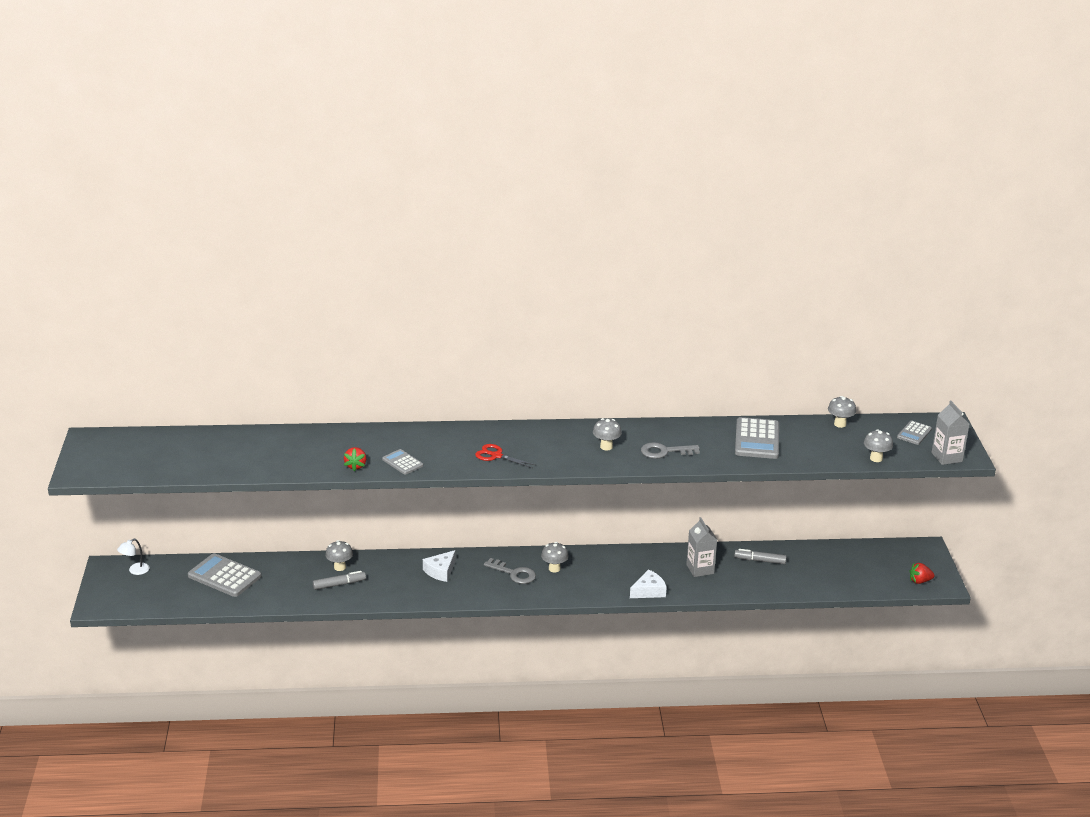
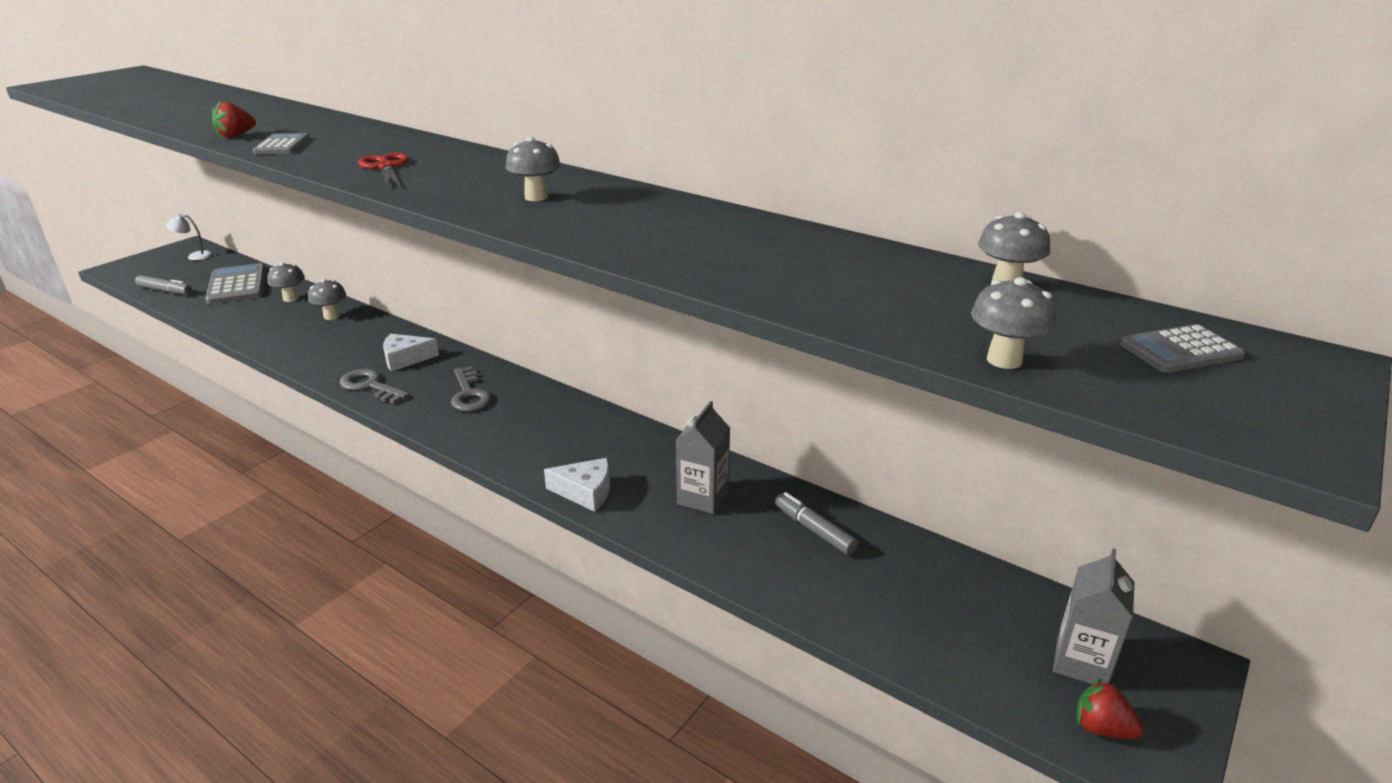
camera: 40 degrees right, 0 degrees up
grey marker [313,571,366,590] -> grey marker moved to [135,275,192,295]
grey mushroom [541,542,569,572] -> grey mushroom moved to [267,262,305,302]
grey key [641,442,700,459] -> grey key moved to [340,369,409,404]
grey calculator [735,417,779,459] -> none
grey carton [931,401,970,465] -> grey carton moved to [1053,548,1134,684]

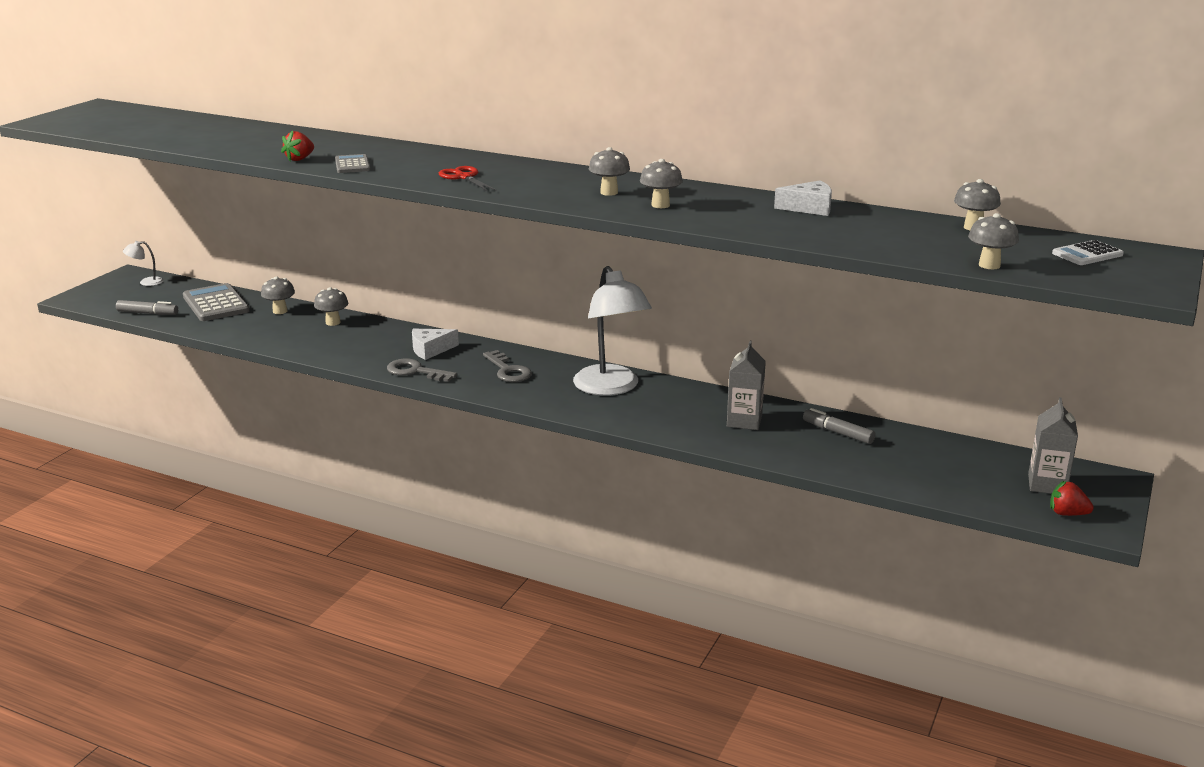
camera: 10 degrees left, 5 degrees down
white cheese [544,458,610,512] -> white cheese moved to [774,180,832,216]
grey calculator [1119,324,1245,373] -> white calculator [1052,240,1124,265]
none -> white lamp [573,266,652,396]
none -> grey mushroom [640,159,683,208]

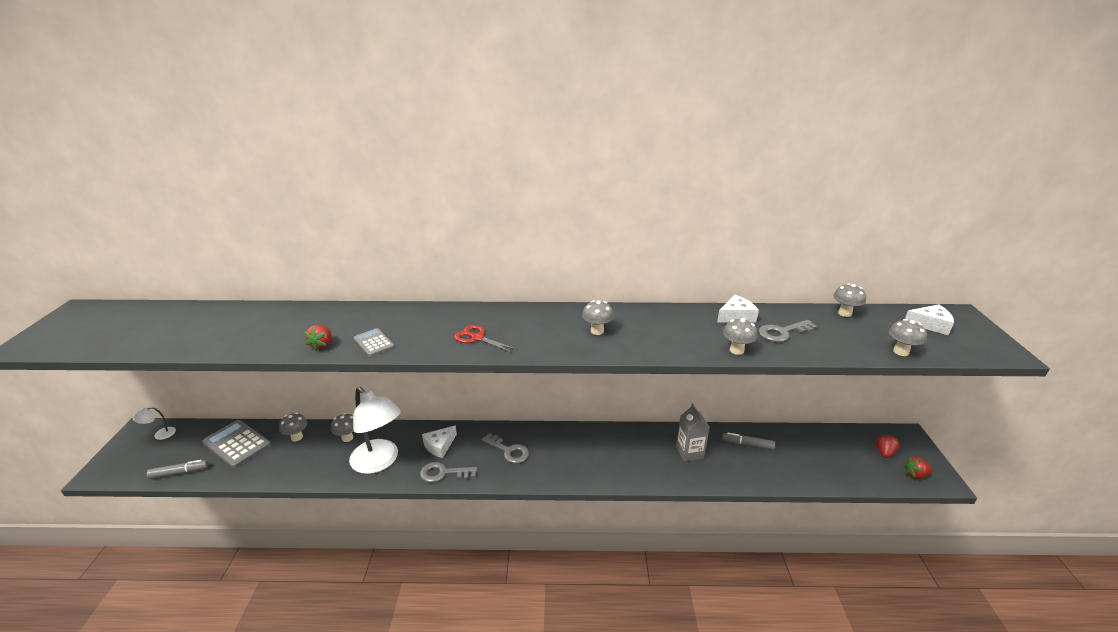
camera: 25 degrees left, 5 degrees up
white lamp [573,266,652,396] -> white lamp moved to [349,387,401,474]
grey mushroom [640,159,683,208] -> grey mushroom moved to [723,318,757,355]
grey carton [1028,397,1078,494] -> red strawberry [876,434,900,458]
white calculator [1052,240,1124,265] -> white cheese [905,304,954,335]
none -> grey key [758,320,817,342]

